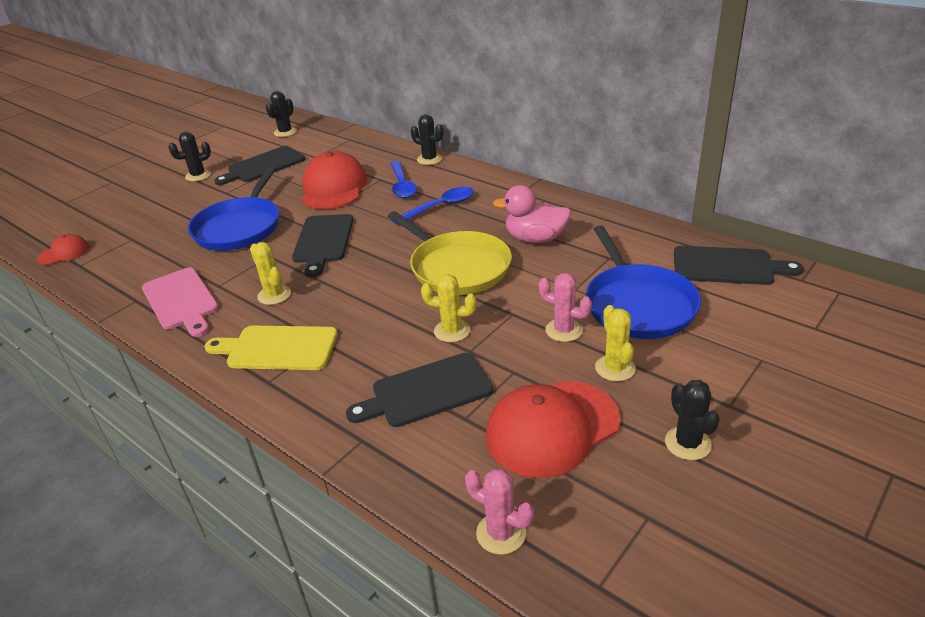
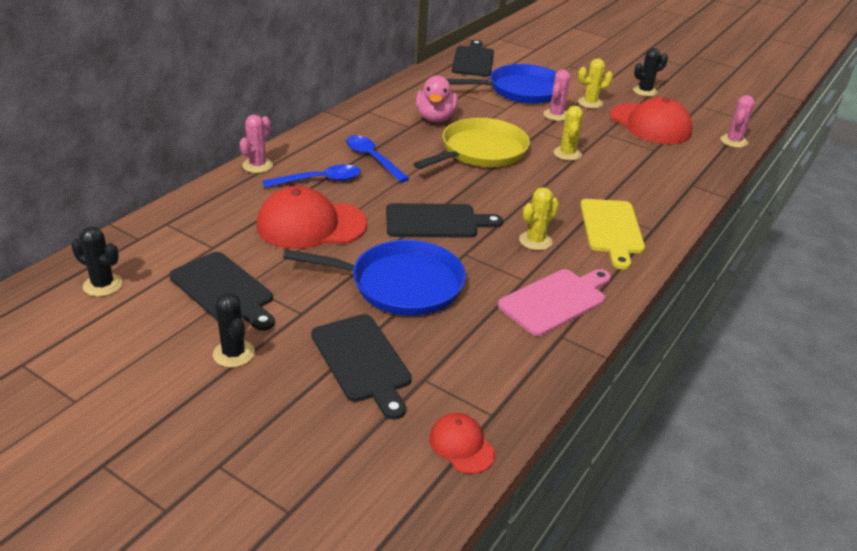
camera: 100 degrees left, 0 degrees up
black cutting board [346,353,493,427] -> black cutting board moved to [311,314,412,420]
black cactus [411,114,443,165] -> pink cactus [240,114,273,173]

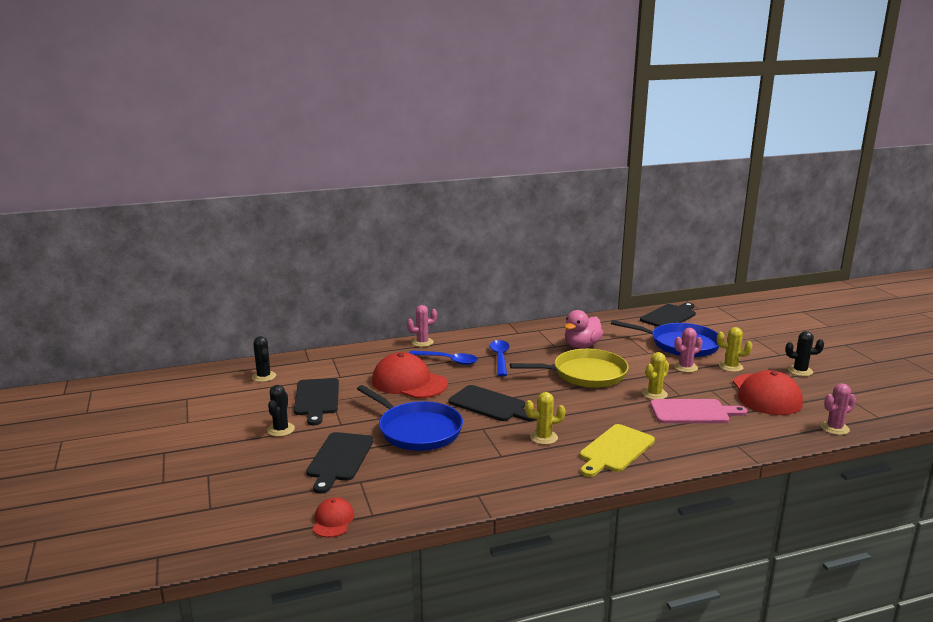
camera: 40 degrees right, 15 degrees down
pink cutting board [498,269,611,336] -> pink cutting board moved to [650,399,747,423]

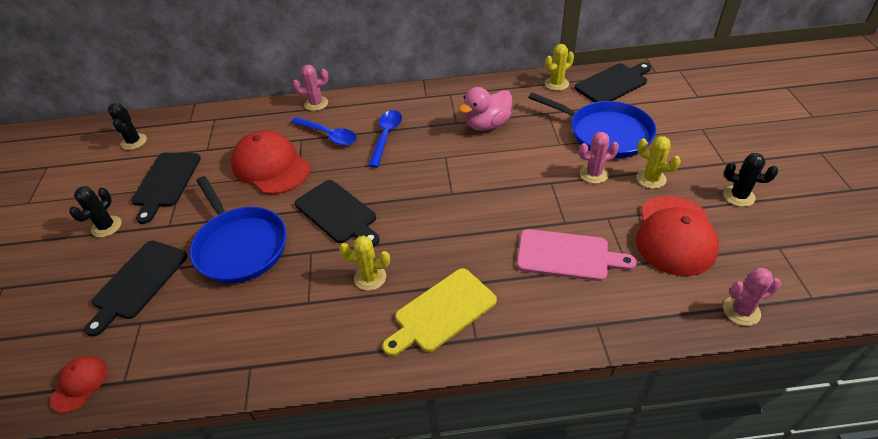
camera: 15 degrees right, 25 degrees up
yellow pan [510,349,629,388] -> none
yellow cactus [642,352,669,399] -> yellow cactus moved to [545,44,574,91]

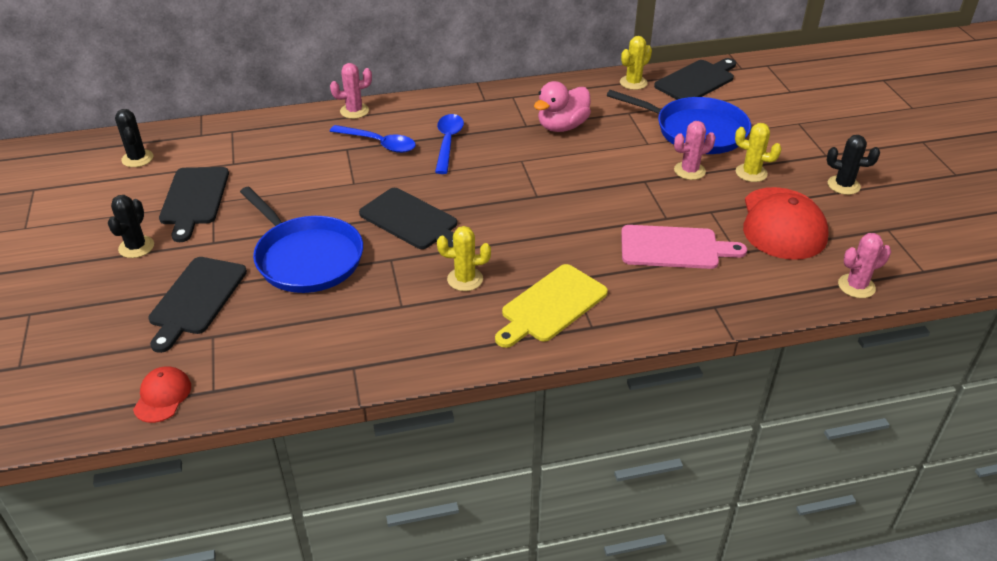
camera: 10 degrees left, 5 degrees down
red cap [231,130,310,194] -> none

